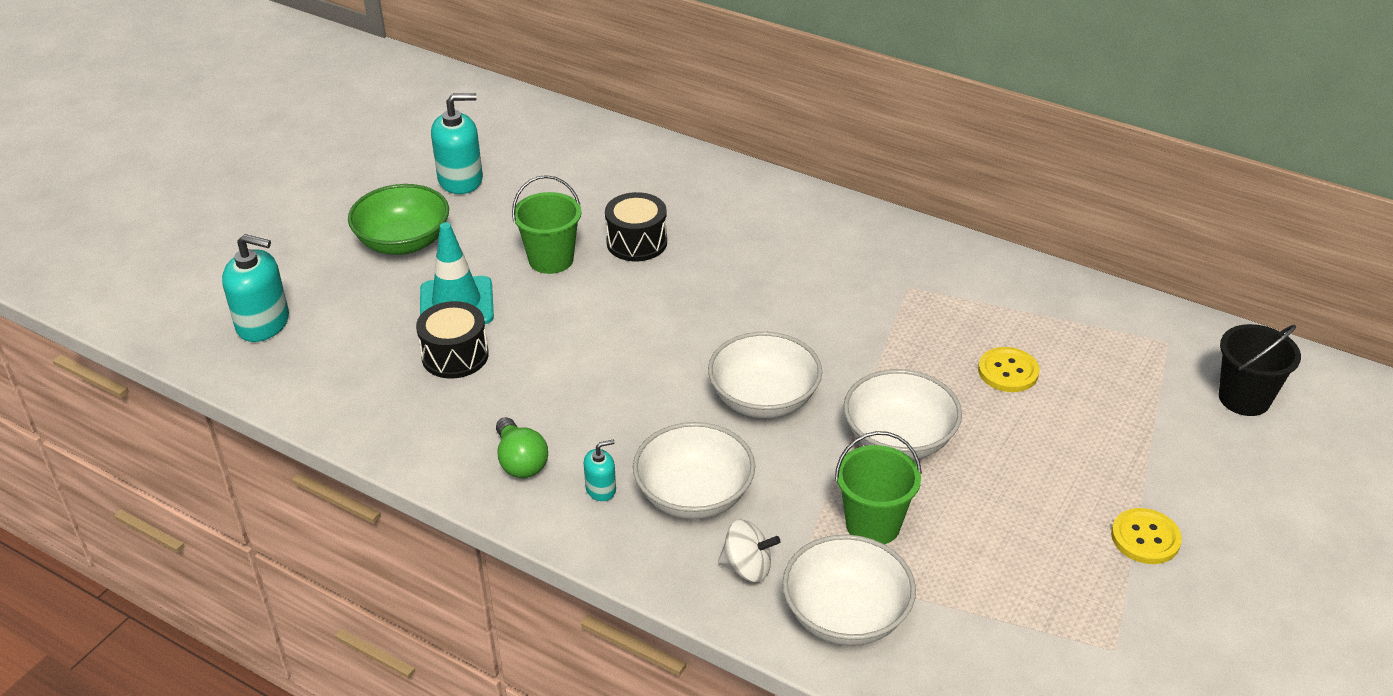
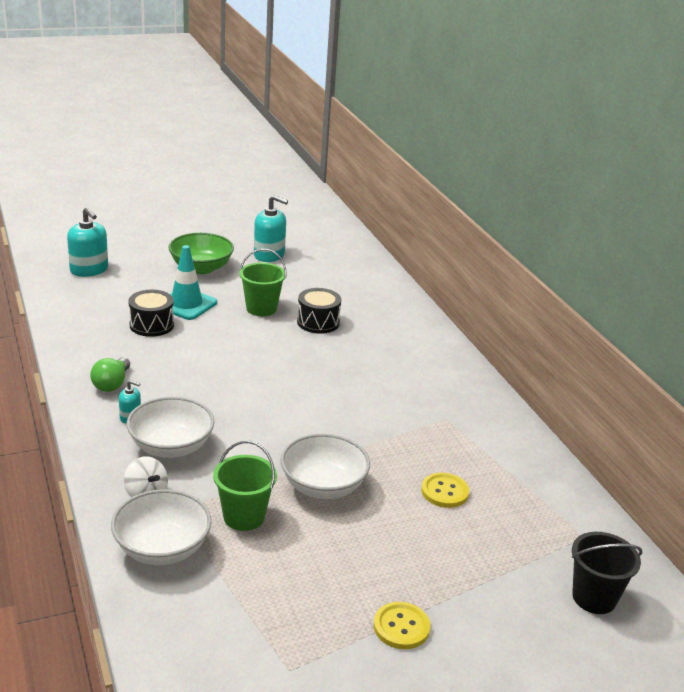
camera: 35 degrees right, 10 degrees down
white bowl [708,332,822,418] -> none

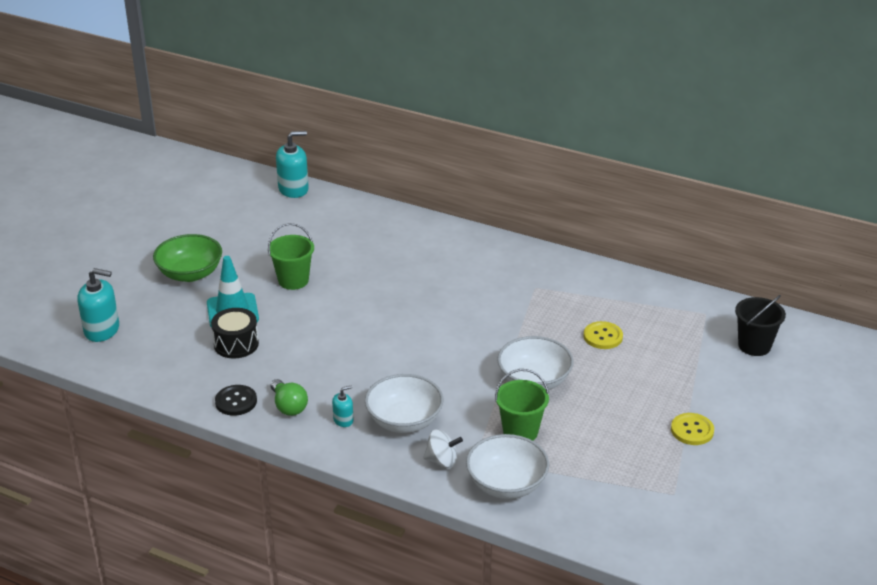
camera: 40 degrees left, 5 degrees up
turquoise soap dispenser [254,195,288,262] -> turquoise soap dispenser moved to [276,131,309,198]
black drum [297,288,341,334] -> none
none -> black button [215,385,257,416]

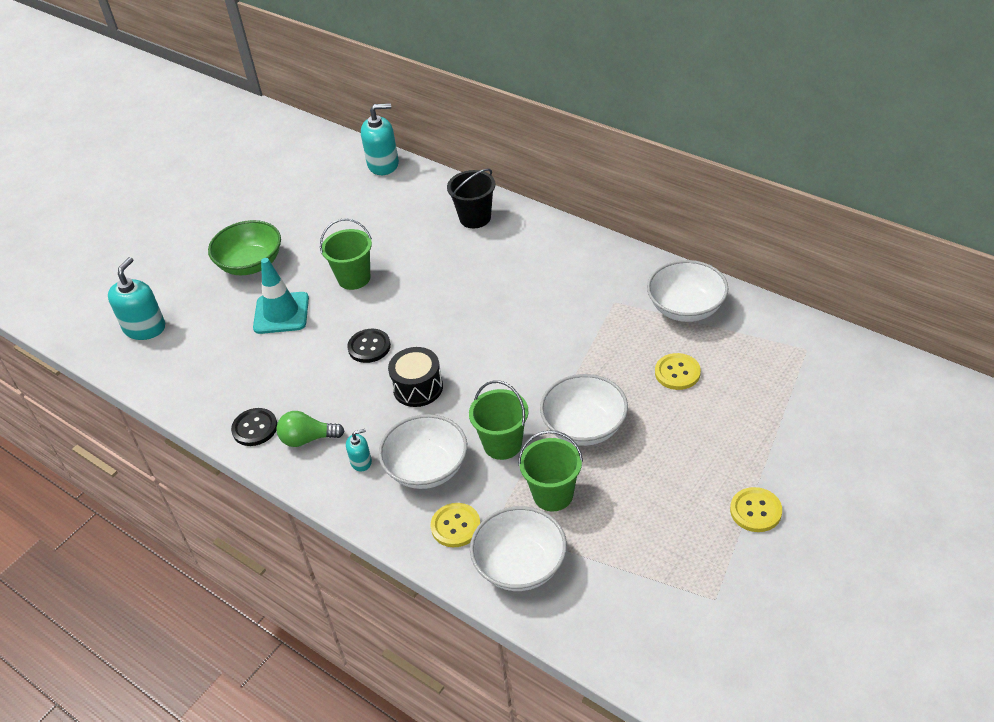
camera: 15 degrees right, 10 degrees up
turquoise soap dispenser [77,268,119,342] -> turquoise soap dispenser turned 90 degrees counterclockwise [108,257,165,340]
black drum [211,308,259,358] -> black drum moved to [388,347,443,407]
green light bulb [271,379,308,416] -> green light bulb turned 105 degrees clockwise [277,411,345,447]
white spinning top [423,429,463,468] -> yellow button [431,503,481,547]
black bucket [735,295,786,356] -> black bucket moved to [447,169,495,228]
none -> black button [347,329,391,363]
none -> green bucket [469,381,528,460]
none -> white bowl [647,260,729,322]

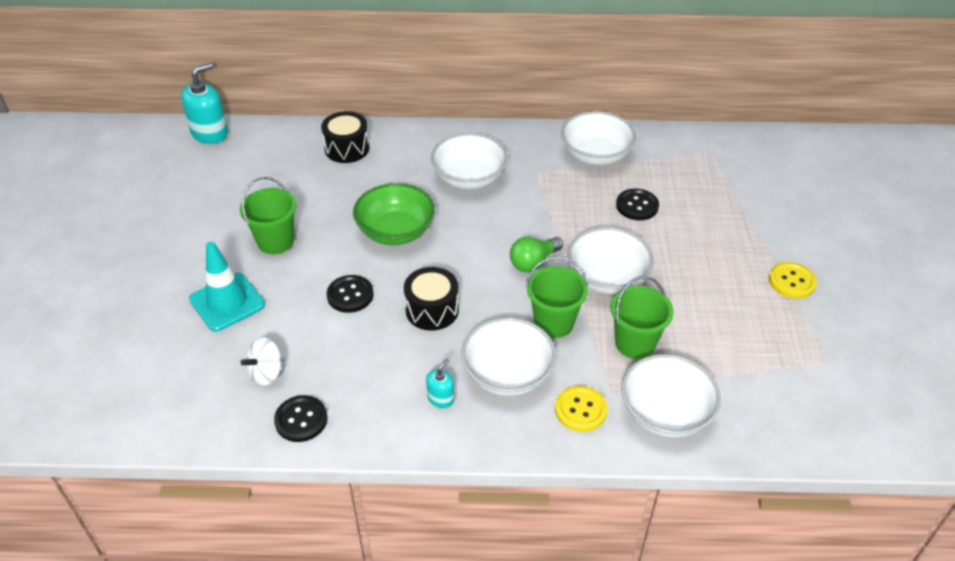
camera: 40 degrees left, 0 degrees up
turquoise soap dispenser [108,257,165,340] -> none
green bowl [208,220,281,275] -> green bowl moved to [353,183,435,245]
green light bulb [277,411,345,447] -> green light bulb moved to [510,237,563,272]
black bucket [447,169,495,228] -> black drum [321,111,370,163]
yellow button [655,353,701,390] -> black button [616,189,659,220]
none -> white spinning top [240,337,285,386]
none -> white bowl [431,133,508,189]

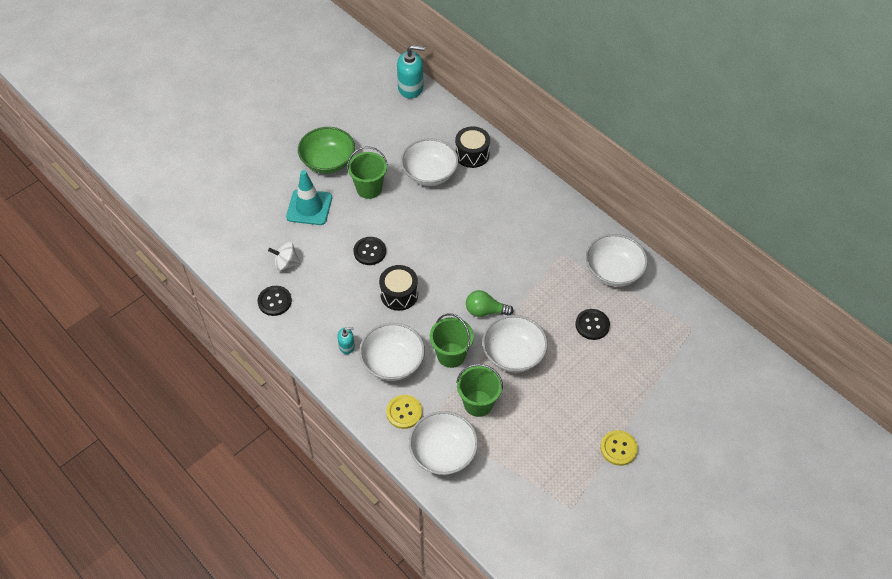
camera: 45 degrees right, 10 degrees up
green bowl [353,183,435,245] -> green bowl moved to [298,127,355,174]
white bowl [431,133,508,189] -> white bowl moved to [401,138,459,186]

